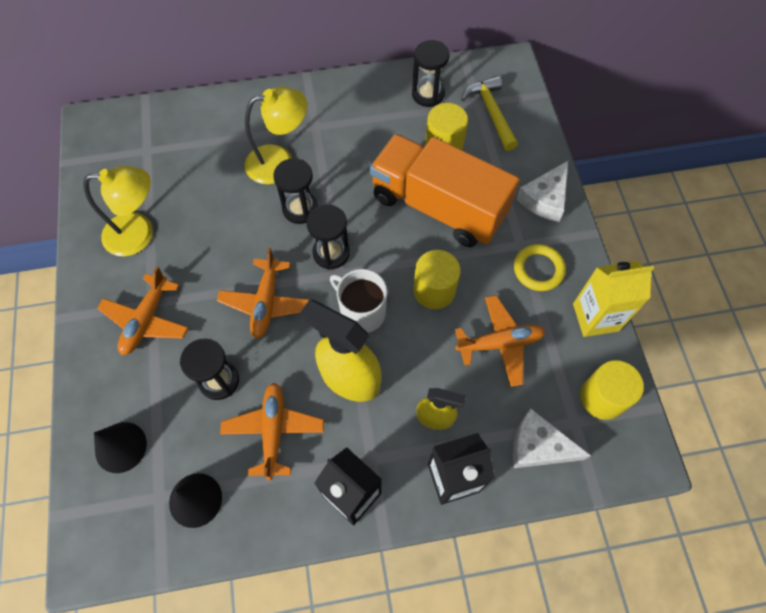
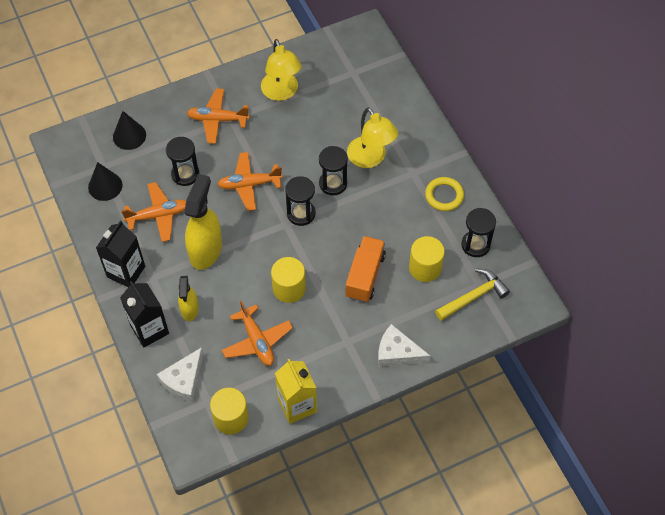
camera: 75 degrees right, 5 degrees down
white mug [330,269,387,333] -> none
orange truck [370,134,520,247] -> orange truck [345,236,386,302], size x0.59
white cheese [513,409,591,468] -> white cheese turned 150 degrees counterclockwise [157,347,203,402]
yellow ring [514,244,566,291] -> yellow ring moved to [425,177,464,211]

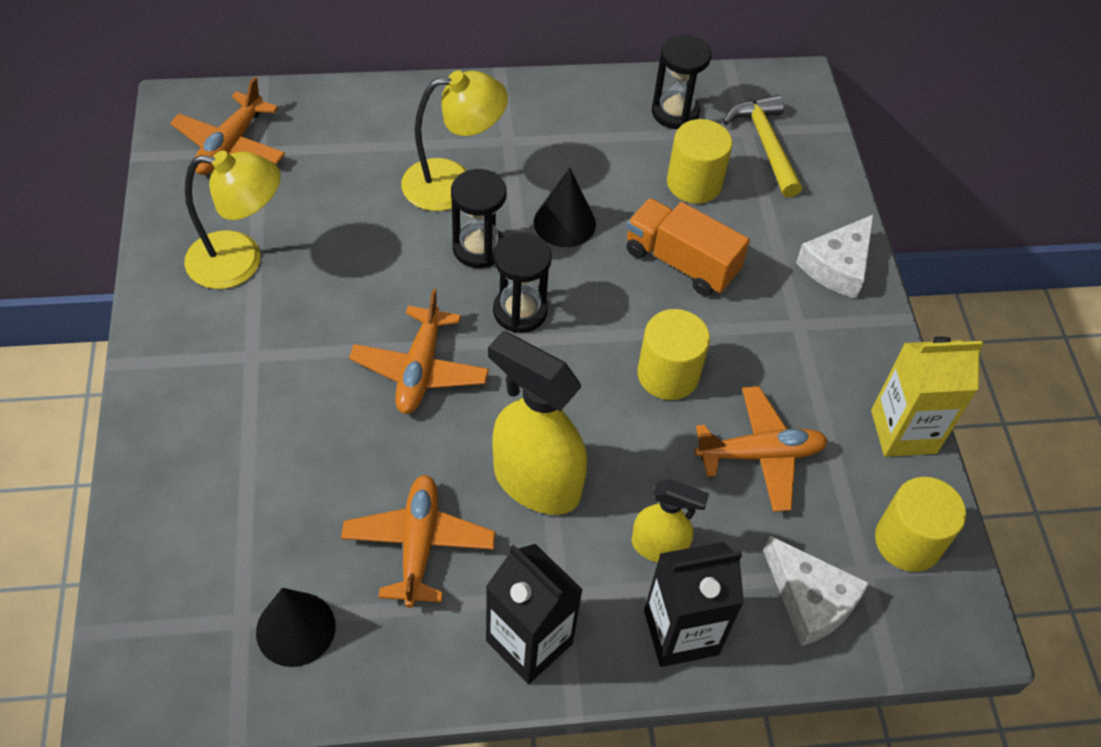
camera: 75 degrees left, 5 degrees down
black cone [113,111,146,150] -> black cone moved to [534,168,596,247]
black hourglass [166,137,199,186] -> none
orange plane [187,88,250,144] -> orange plane moved to [170,77,285,175]
yellow ring [425,177,464,211] -> none

